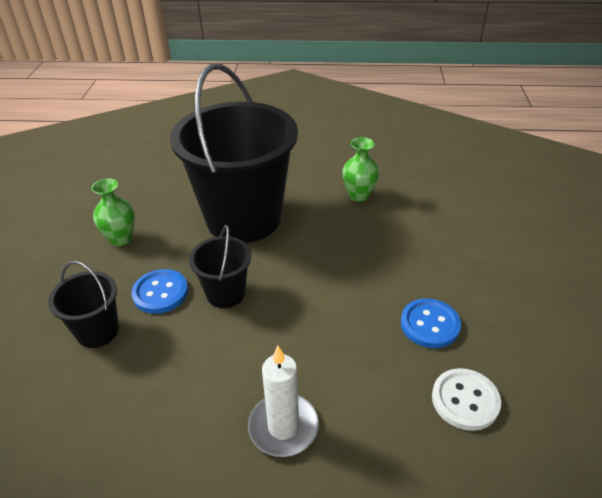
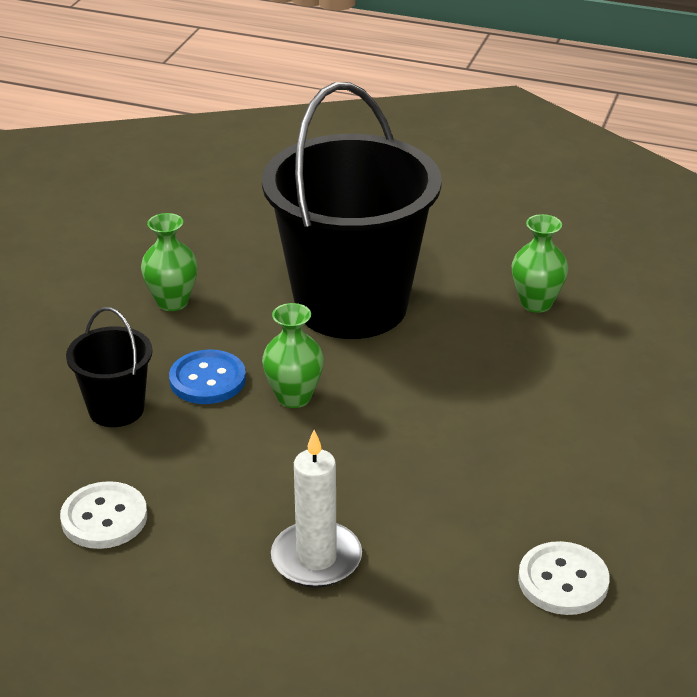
camera: 15 degrees right, 5 degrees down
black bucket [189,225,251,308] -> green vase [262,303,324,408]
blue button [401,299,461,348] -> none
none -> white button [60,481,147,549]

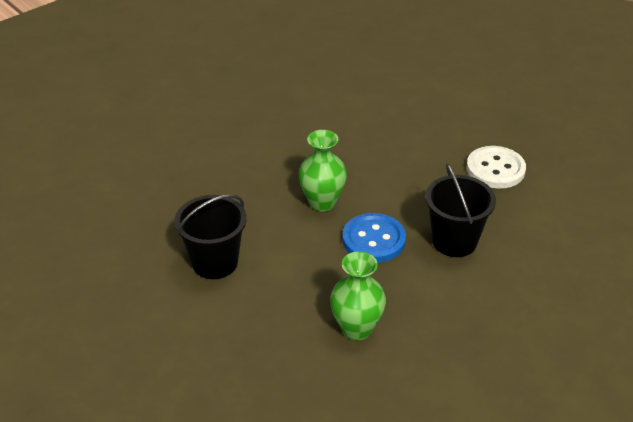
camera: 150 degrees left, 5 degrees up
black bucket [262,82,442,339] -> black bucket [174,194,247,279], size x0.45
white candle [271,430,362,588] -> none
green vase [512,214,568,313] -> none
white button [518,541,609,615] -> none

